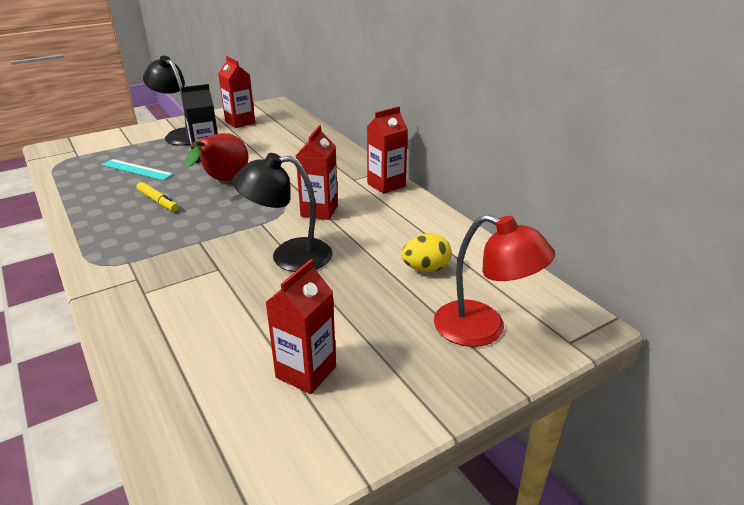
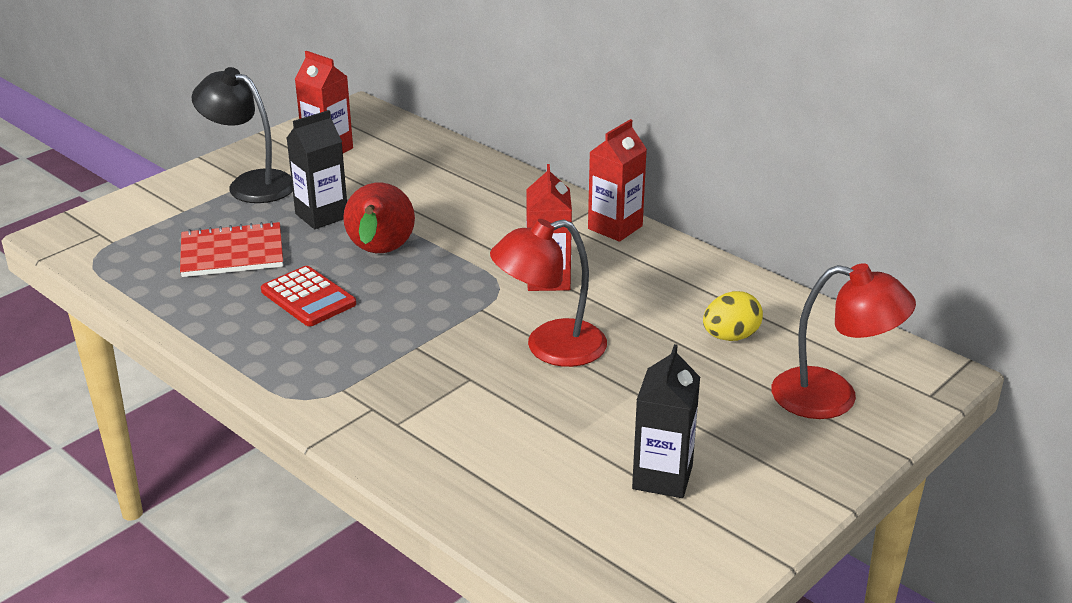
camera: 15 degrees left, 0 degrees up
turquoise ruler [102,159,174,181] -> red notebook [180,221,283,277]
yellow marker [137,182,178,211] -> red calculator [261,266,356,326]
black lamp [233,153,332,272] -> red lamp [490,219,607,367]
red carton [265,259,336,394] -> black carton [632,344,700,498]

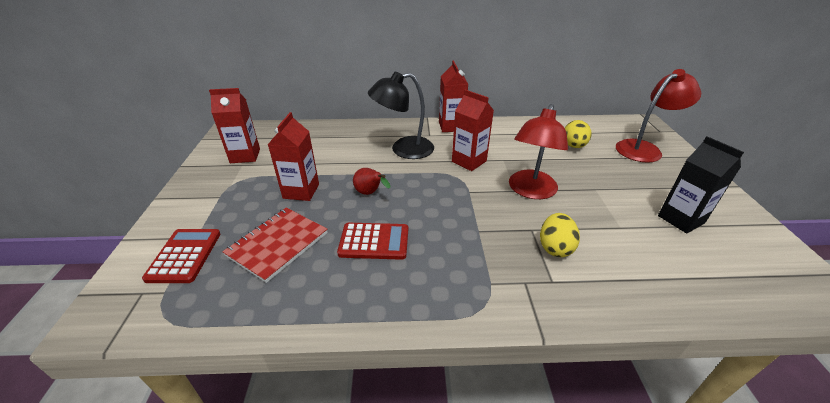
camera: 45 degrees left, 5 degrees up
black lamp [192,67,293,203] -> black lamp moved to [368,72,434,159]
black carton [287,110,347,229] -> red carton [268,112,319,201]
red pear [343,183,415,253] -> red pear [353,168,391,195], size x0.55
none -> red calculator [142,229,220,283]
none -> yellow egg [540,213,580,257]

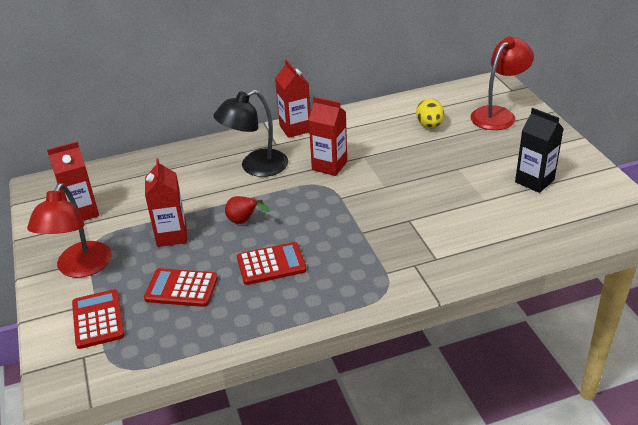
camera: 15 degrees left, 0 degrees up
red notebook [222,208,328,283] -> red calculator [144,268,218,307]
red lamp [509,104,568,199] -> red lamp moved to [27,183,112,278]
yellow egg [540,213,580,257] -> none

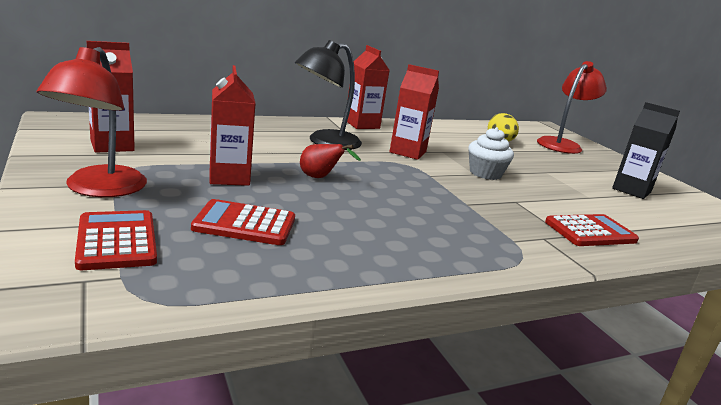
camera: 10 degrees left, 15 degrees down
red calculator [237,242,307,285] -> red calculator moved to [545,214,639,246]
none -> white cupcake [468,127,514,180]

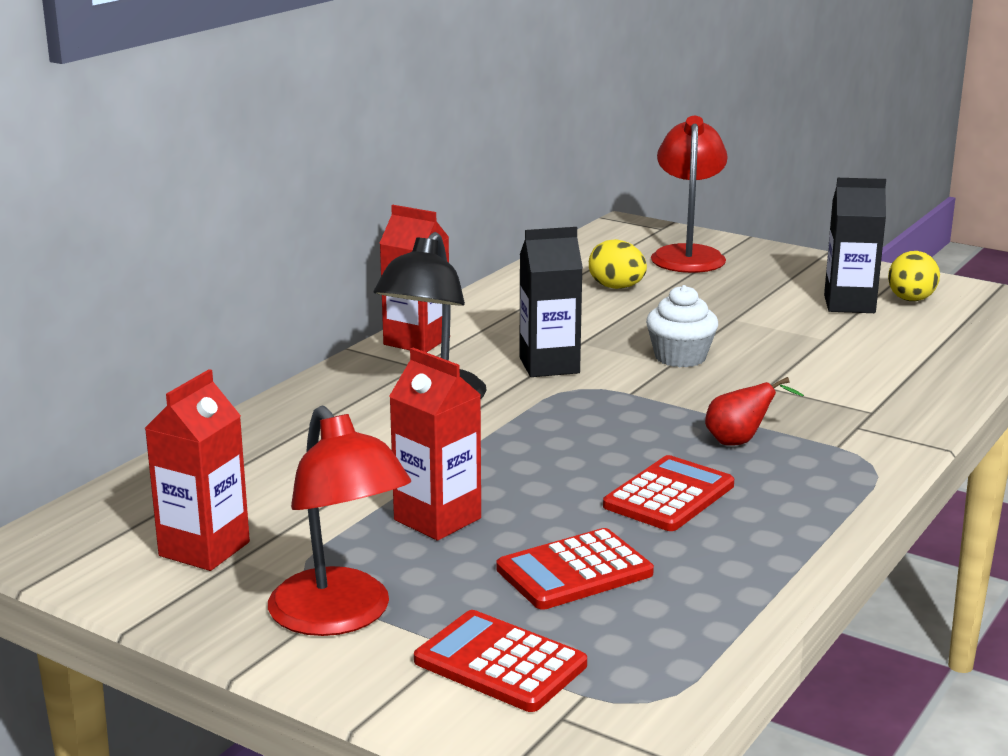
camera: 30 degrees left, 0 degrees up
red pear [300,144,361,178] -> red pear moved to [705,377,804,446]
red carton [389,64,439,160] -> black carton [519,227,583,377]
red calculator [545,214,639,246] -> red calculator moved to [603,455,734,531]
none -> yellow egg [888,251,940,301]

